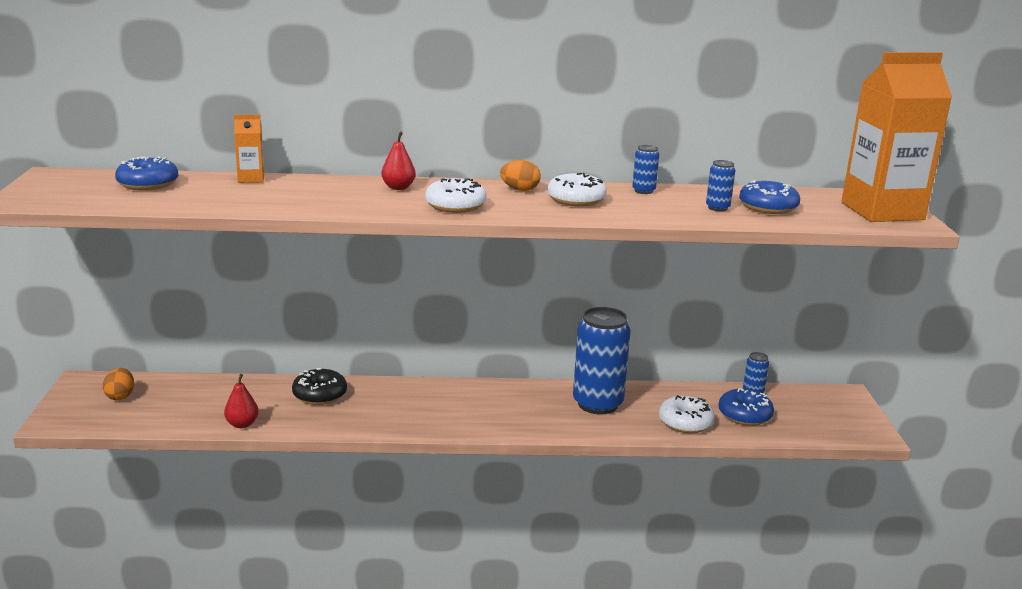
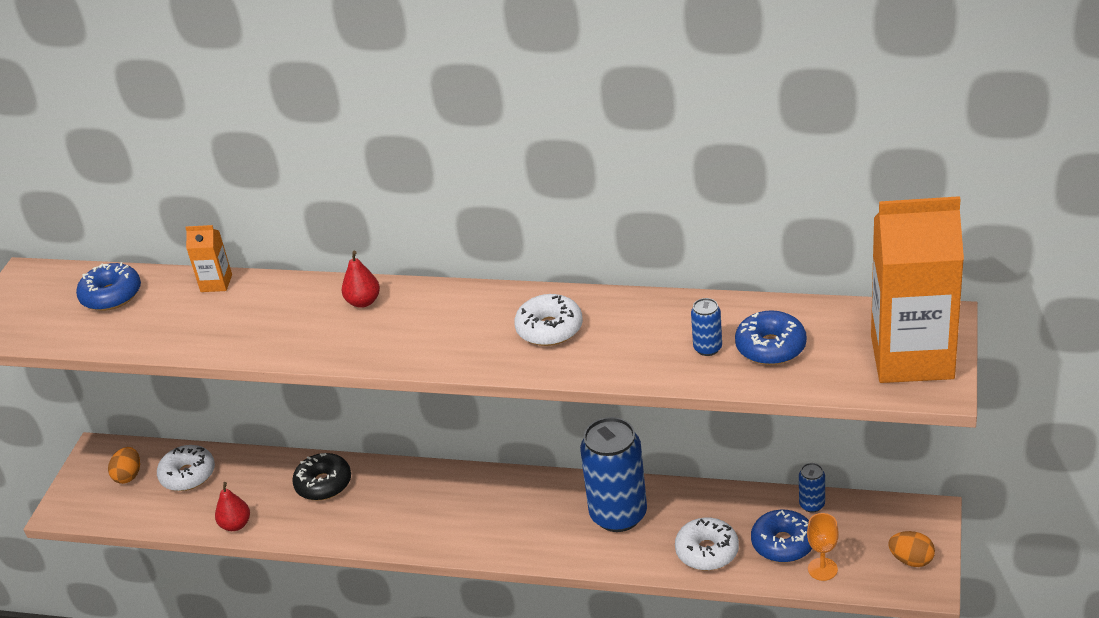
camera: 20 degrees right, 15 degrees up
white donut [425,178,486,213] -> white donut moved to [157,445,215,491]
orange egg [500,160,541,191] -> orange egg moved to [888,531,935,567]
blue can [632,145,659,194] -> none
none -> orange goblet [807,513,839,581]

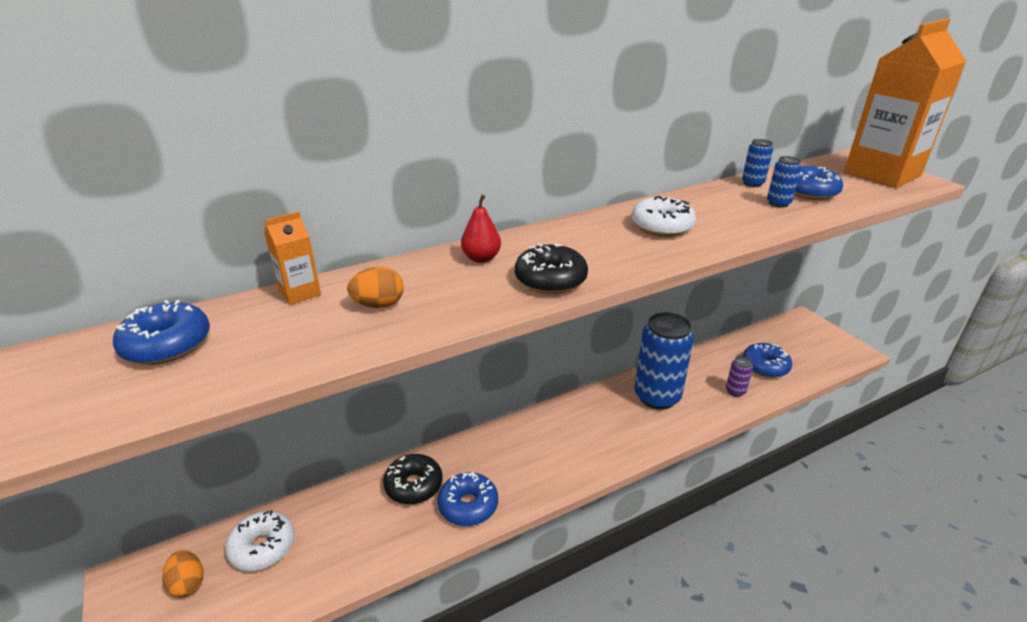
camera: 45 degrees left, 5 degrees down
red pear [215,482,250,531] -> none
white donut [675,518,739,571] -> purple can [726,356,753,397]
blue can [799,463,825,513] -> blue can moved to [742,139,773,187]
orange goblet [807,513,839,581] -> none
orange egg [888,531,935,567] -> orange egg moved to [347,267,404,308]
none -> blue donut [438,472,498,526]
none -> black donut [515,243,588,294]

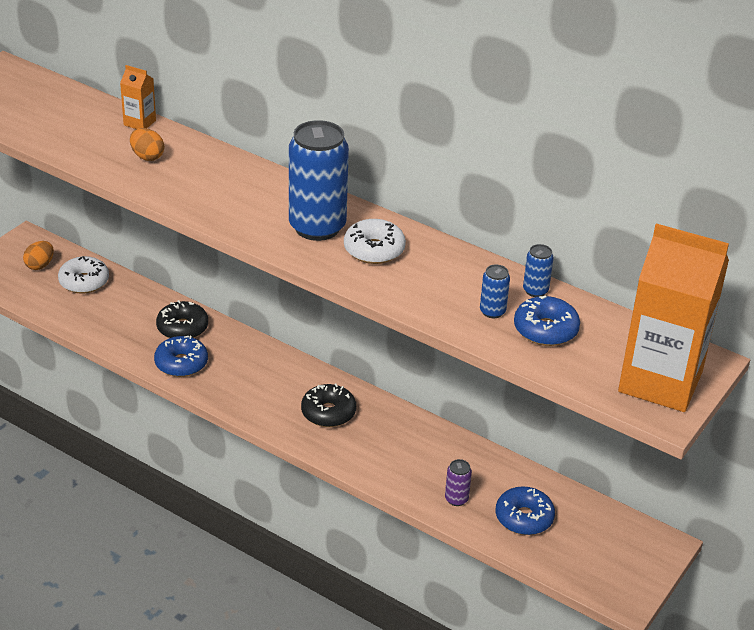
camera: 60 degrees right, 5 degrees up
blue donut [113,300,210,365] -> none
red pear [461,195,501,263] -> none
black donut [515,243,588,294] -> black donut moved to [301,384,356,427]
blue can [634,312,694,410] -> blue can moved to [289,120,349,241]

